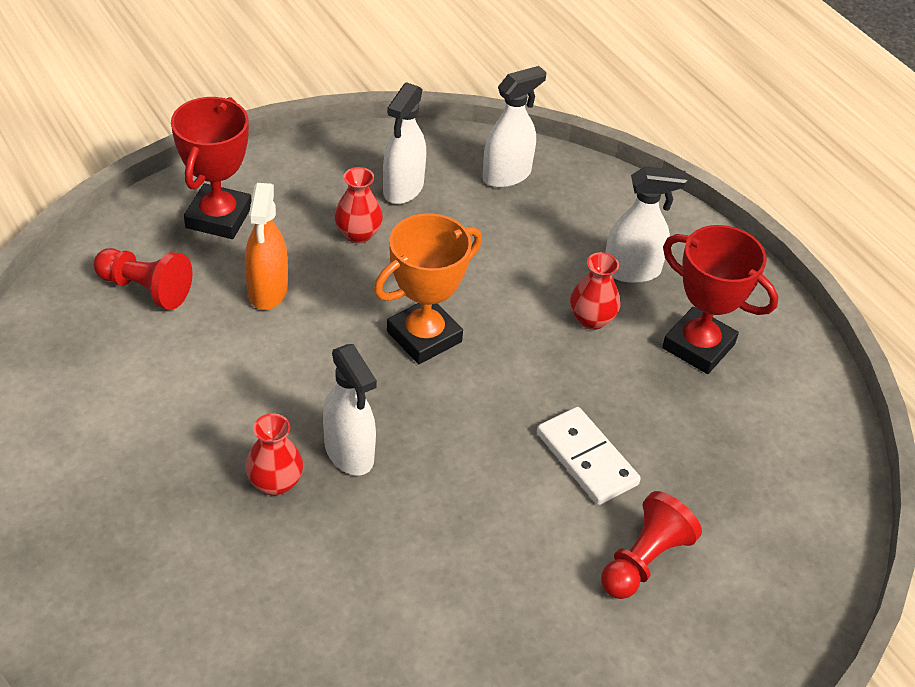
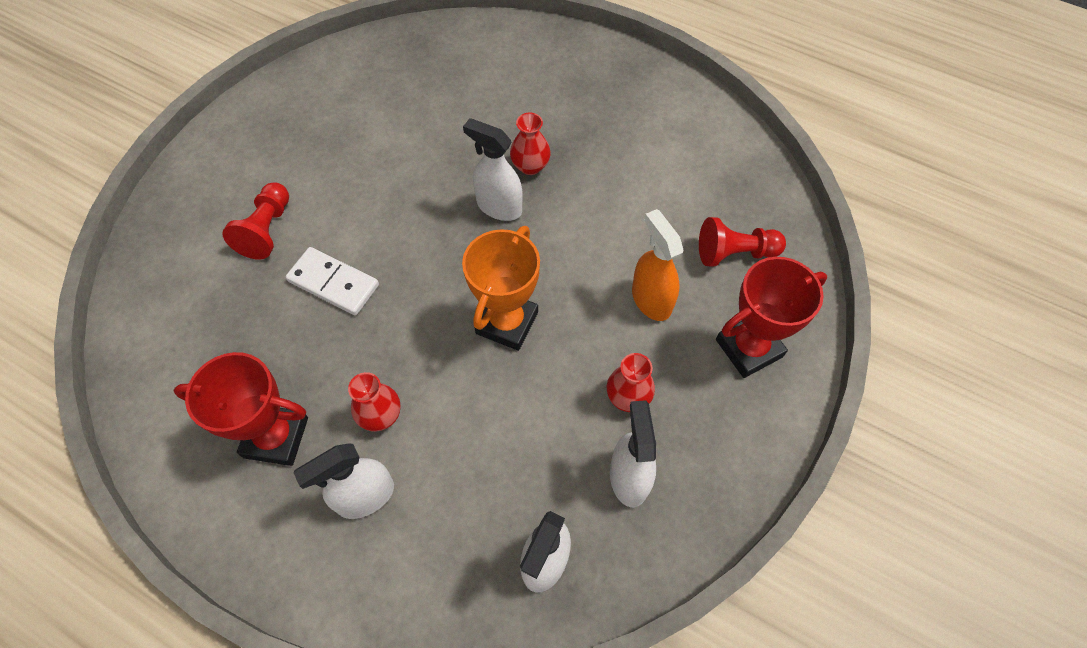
camera: 155 degrees right, 15 degrees up
red trophy [171,97,251,239] -> red trophy turned 75 degrees clockwise [716,257,827,378]

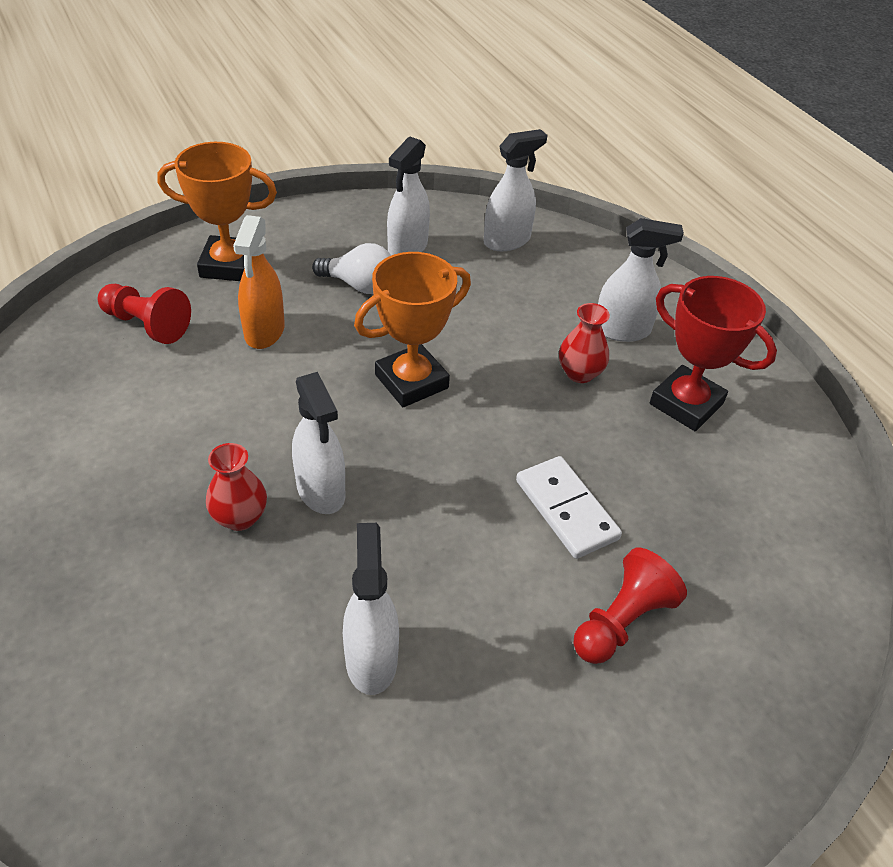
camera: 150 degrees left, 15 degrees down
red vase [607,353,655,412] -> white light bulb [312,243,391,294]
red trophy [716,257,827,378] -> orange trophy [157,142,277,281]
none -> white spray bottle [343,523,399,695]

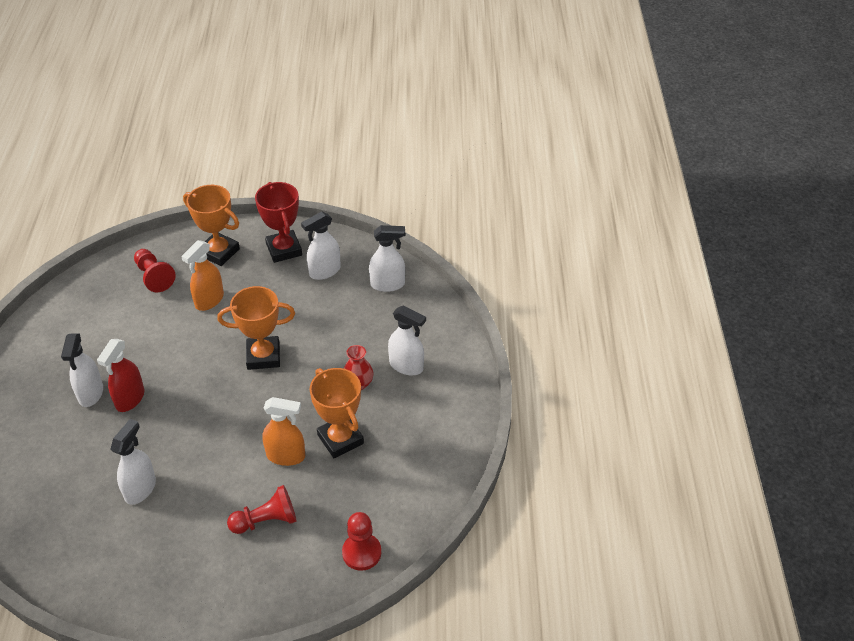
camera: 30 degrees right, 0 degrees up
red vase [206,443,267,531] -> red spray bottle [97,339,144,412]
white spray bottle [292,372,345,514] -> white spray bottle moved to [61,334,103,407]
white light bulb [312,243,391,294] -> none
white domino [516,456,622,559] -> orange spray bottle [262,397,305,466]
red trophy [650,276,777,431] -> red trophy moved to [255,182,302,263]
none -> orange trophy [310,368,364,458]
none -> red pawn [342,512,381,571]

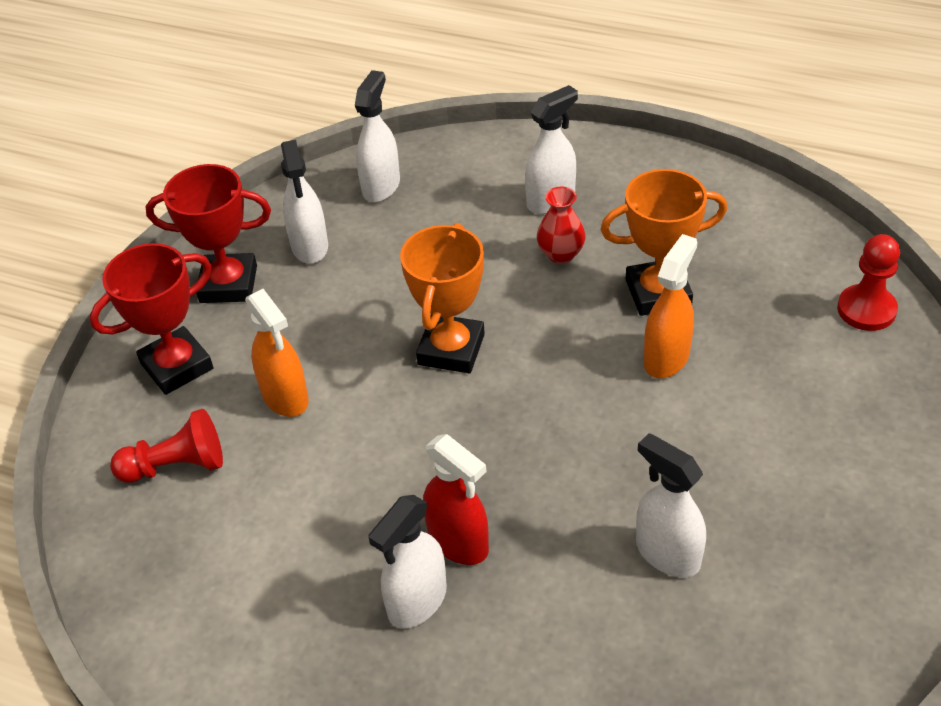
camera: 65 degrees left, 0 degrees up
white spray bottle [61,334,103,407] -> white spray bottle turned 105 degrees clockwise [368,495,447,629]
orange trophy [183,185,240,266] -> red trophy [89,243,213,395]
red pawn [227,485,296,534] -> none

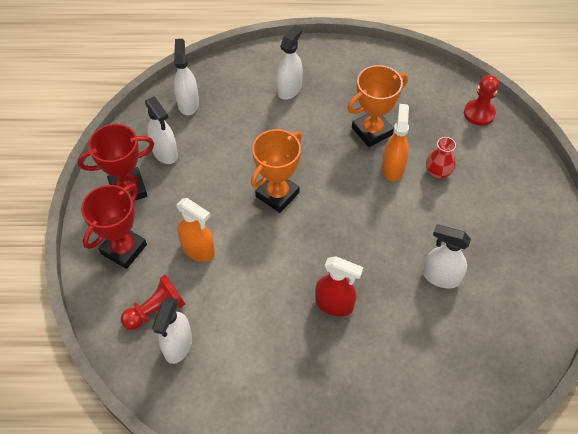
camera: 25 degrees left, 10 degrees up
white spray bottle [368,495,447,629] -> white spray bottle moved to [152,297,192,364]
orange trophy [400,223,485,373] -> orange trophy turned 45 degrees clockwise [251,129,302,213]
red vase [537,187,586,264] -> red vase moved to [426,137,456,179]

